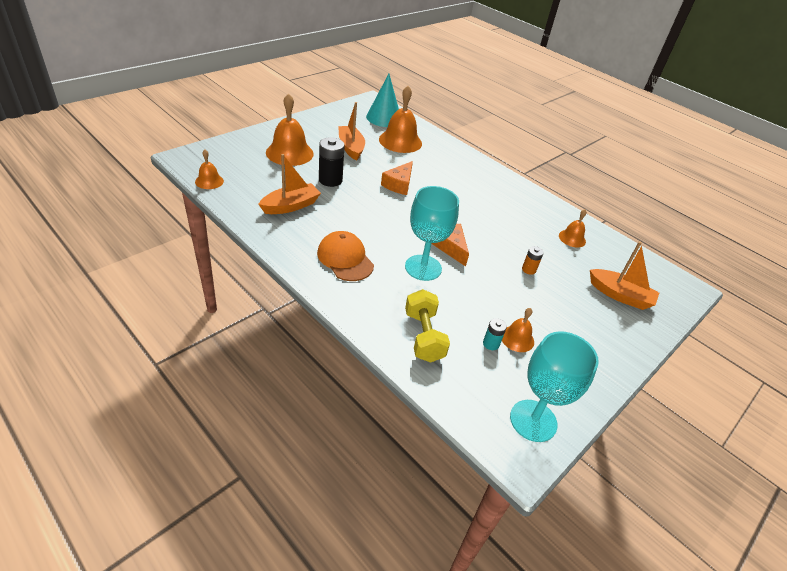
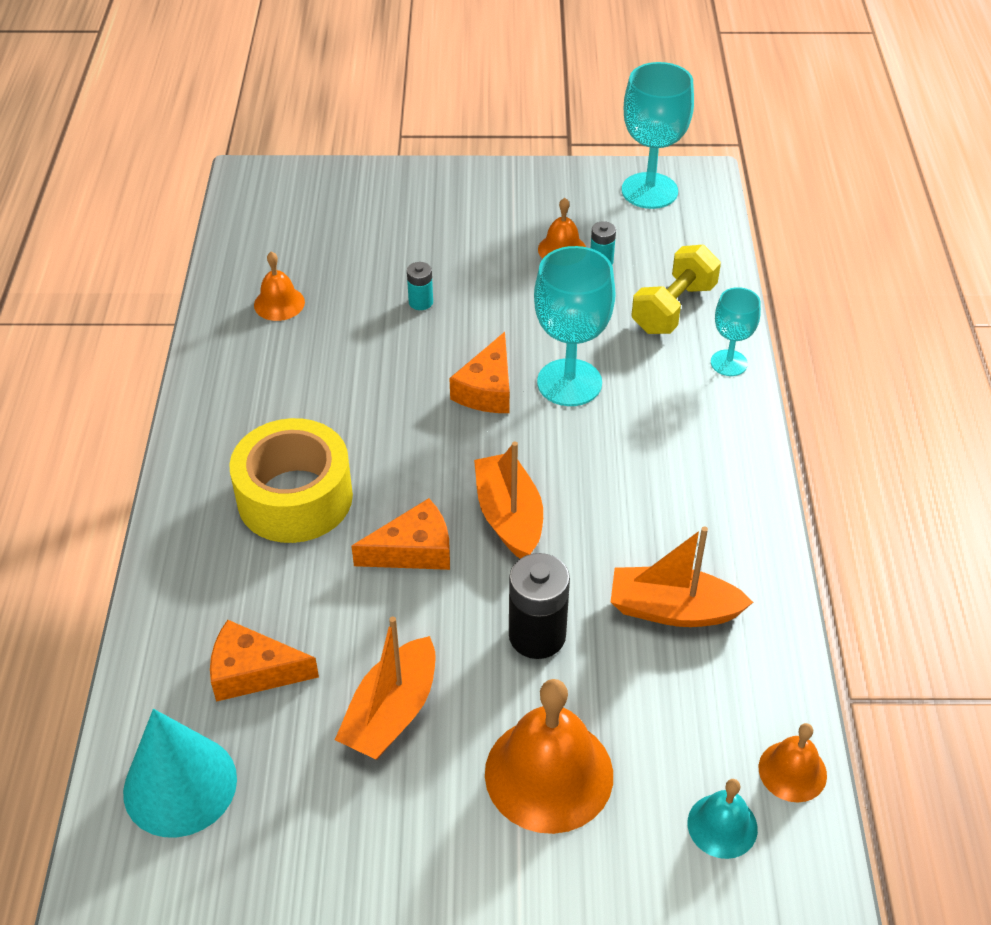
camera: 130 degrees left, 5 degrees up
orange cap [317,231,374,281] -> none
orange bell [379,86,422,153] -> orange cheese [210,620,319,702]
orange battery [522,246,544,275] -> turquoise battery [407,262,433,310]
orange boat [590,241,659,310] -> orange boat moved to [474,441,543,559]
none -> yellow tape [230,418,353,543]
none -> turquoise bell [687,779,758,859]
none -> turquoise goblet [711,287,761,376]

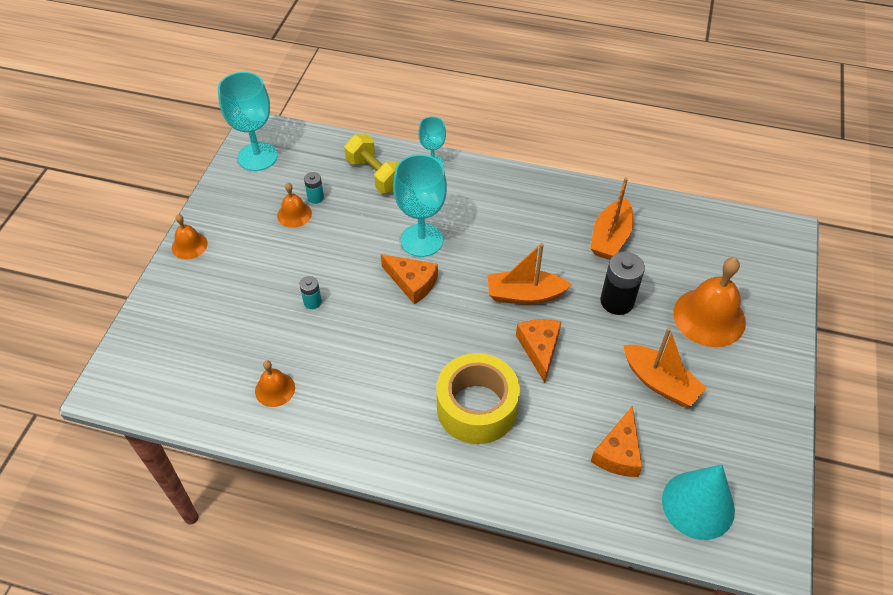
camera: 75 degrees left, 5 degrees up
turquoise bell [687,779,758,859] -> none
orange bell [759,723,827,802] -> orange bell moved to [172,214,208,259]

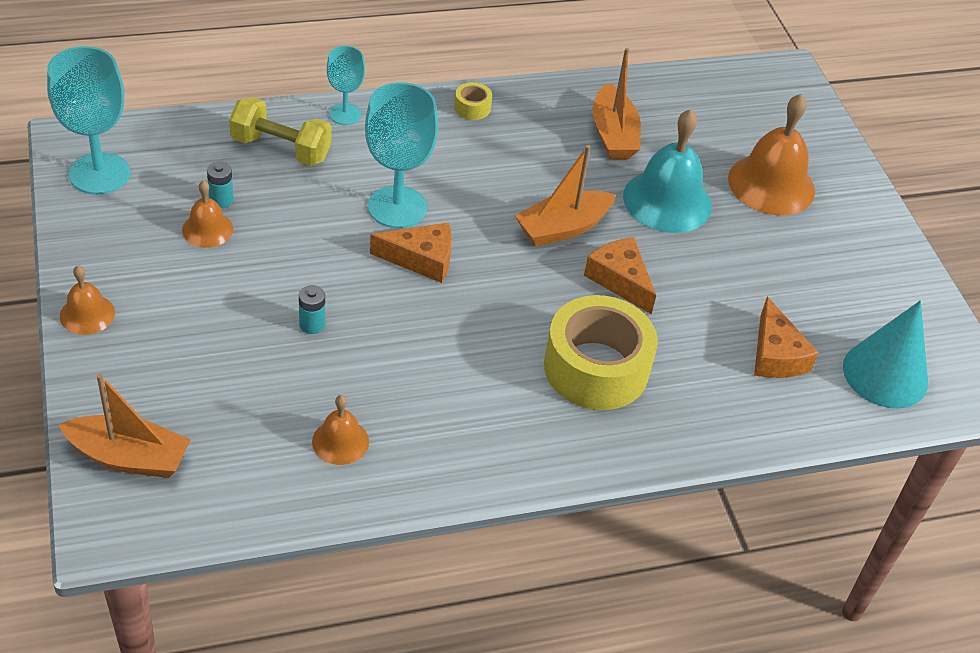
camera: 35 degrees left, 5 degrees down
black battery [600,252,645,315] -> turquoise bell [623,109,712,233]
orange boat [623,327,706,407] -> orange boat moved to [59,373,191,478]
none -> yellow tape [454,82,492,120]

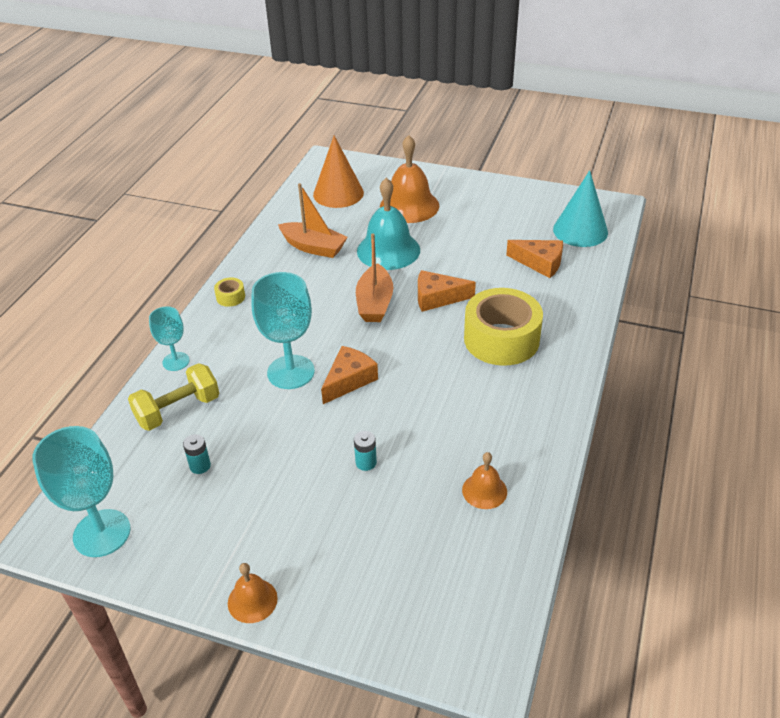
camera: 50 degrees left, 5 degrees down
orange boat [59,373,191,478] -> none
orange bell [182,180,233,247] -> none
none -> orange cone [313,136,364,208]

